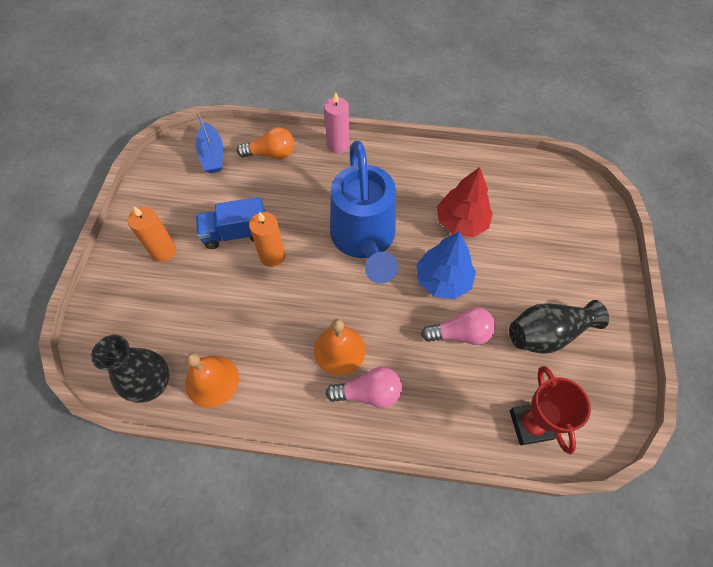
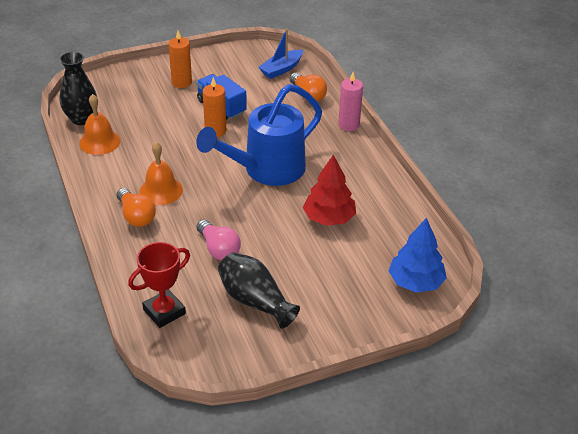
camera: 60 degrees right, 20 degrees down
pink light bulb [326,367,402,408] -> orange light bulb [117,188,156,227]
blue tree [416,231,476,299] -> blue tree moved to [388,218,447,293]

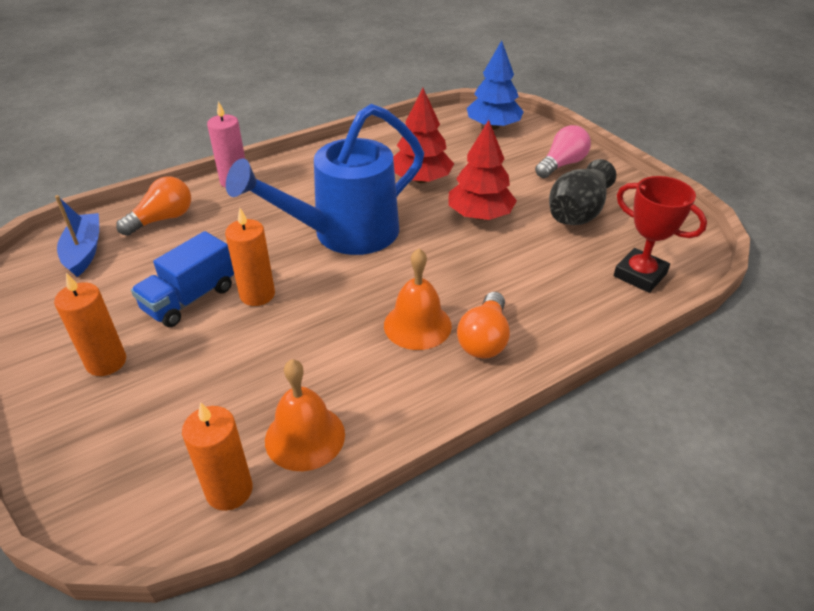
camera: 100 degrees left, 0 degrees up
black vase [59,52,97,125] -> orange candle [182,402,253,511]
orange light bulb [117,188,156,227] -> orange light bulb turned 150 degrees clockwise [457,292,510,359]
blue watering can [196,84,322,186] -> blue watering can turned 105 degrees clockwise [226,104,424,255]
pink light bulb [196,220,241,260] -> pink light bulb moved to [535,125,591,178]
blue boat [259,29,303,79] -> blue boat turned 135 degrees counterclockwise [55,195,99,277]
none -> red tree [449,120,517,220]

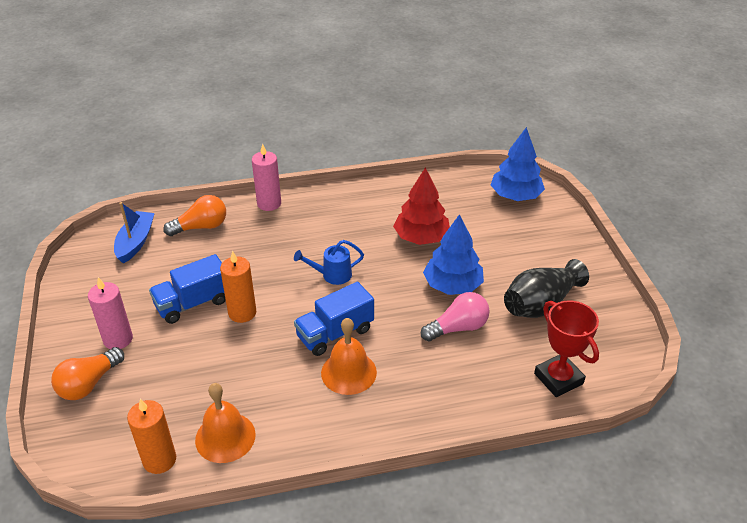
camera: 20 degrees right, 0 degrees up
orange candle [54,273,126,376] -> pink candle [88,277,133,349]
blue watering can [226,104,424,255] -> blue watering can [294,240,364,285], size x0.41
red tree [449,120,517,220] -> blue tree [423,214,484,295]
orange light bulb [457,292,510,359] -> orange light bulb moved to [51,347,124,400]
pink light bulb [535,125,591,178] -> pink light bulb moved to [421,292,490,342]
none -> blue truck [294,282,374,356]

